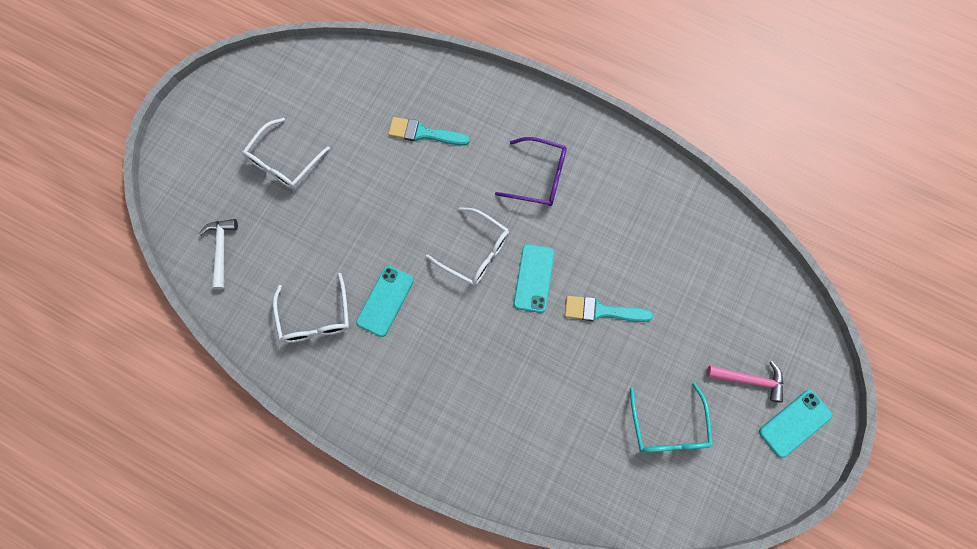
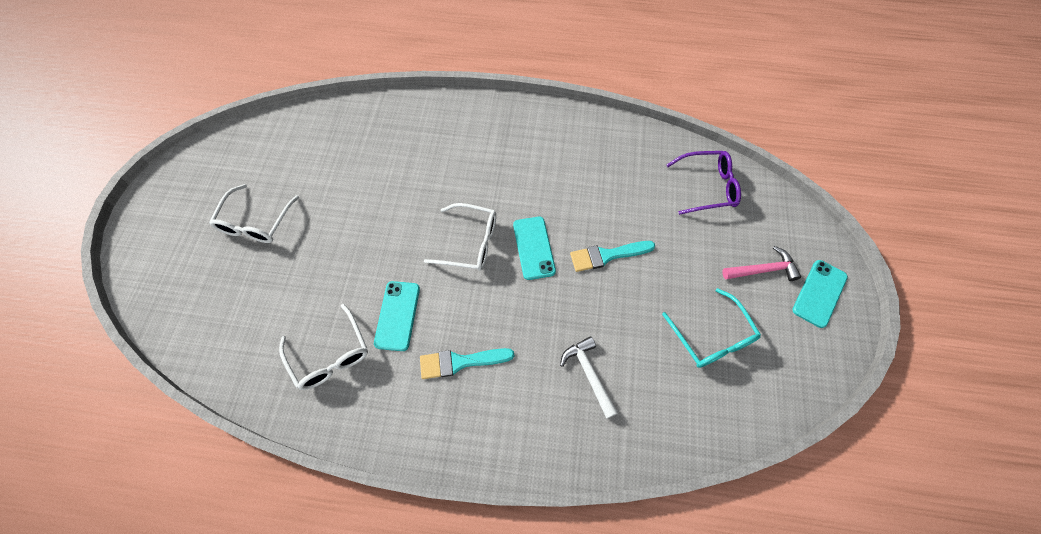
camera: 20 degrees left, 10 degrees down
white hammer [199,219,238,290] -> white hammer moved to [560,336,618,419]
turquoise brush [388,117,470,146] -> turquoise brush moved to [420,348,514,379]
purple glasses [495,137,567,206] -> purple glasses moved to [667,151,741,215]

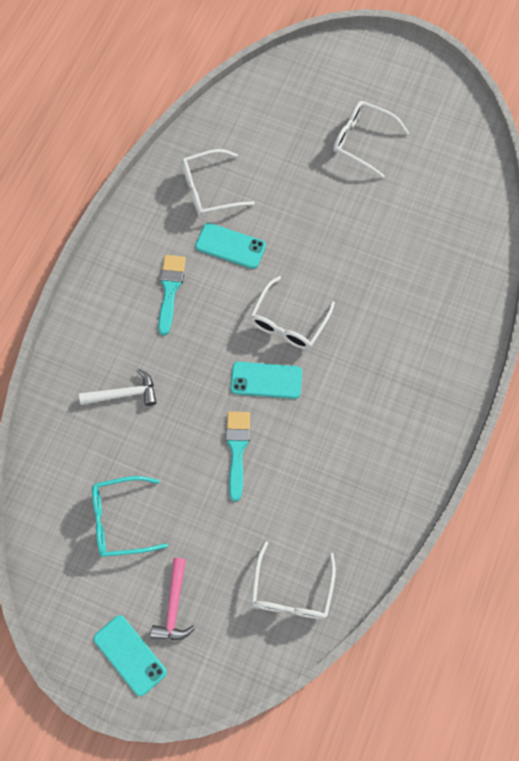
camera: 105 degrees right, 5 degrees up
purple glasses [667,151,741,215] -> white glasses [251,541,336,619]

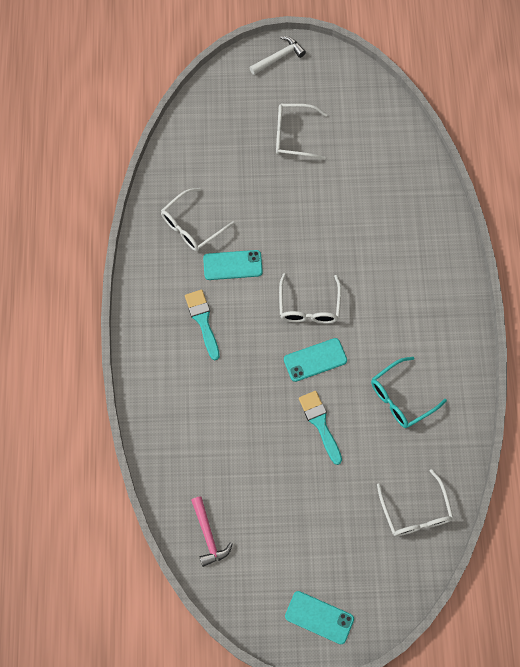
camera: 25 degrees left, 0 degrees up
white hammer [79,369,157,406] -> white hammer moved to [249,36,306,75]
turquoise glasses [92,476,168,557] -> turquoise glasses moved to [371,357,447,428]
pink hammer [151,558,195,640] -> pink hammer moved to [191,496,233,567]

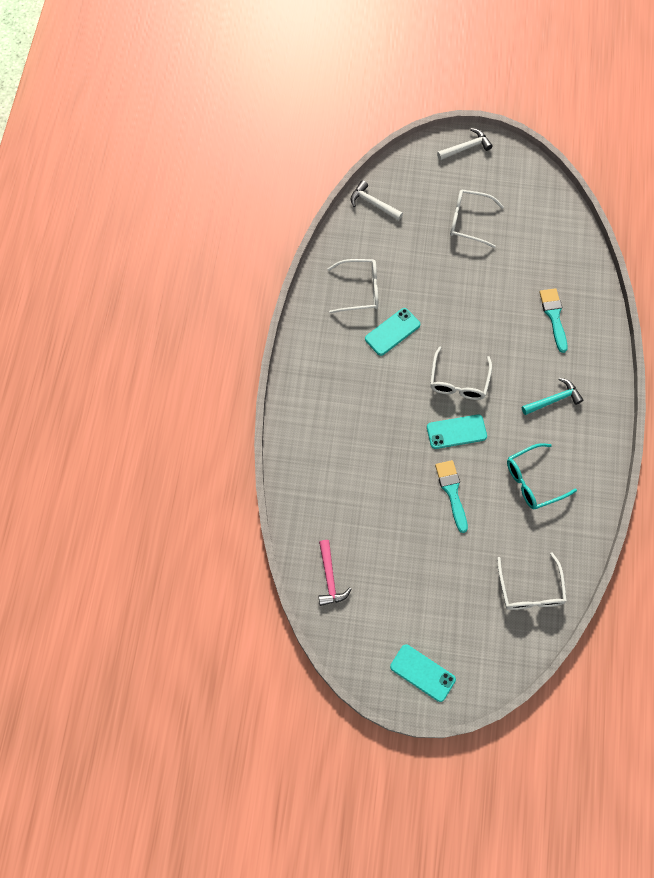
camera: 10 degrees right, 0 degrees up
white glasses [161,188,235,251] -> white glasses turned 150 degrees counterclockwise [327,259,378,313]
turquoise brush [185,290,220,360] -> turquoise brush moved to [539,288,568,353]
turquoise phone [203,250,263,280] -> turquoise phone turned 45 degrees counterclockwise [365,308,420,356]
none -> white hammer [351,180,403,221]
none -> turquoise hammer [522,378,583,415]

